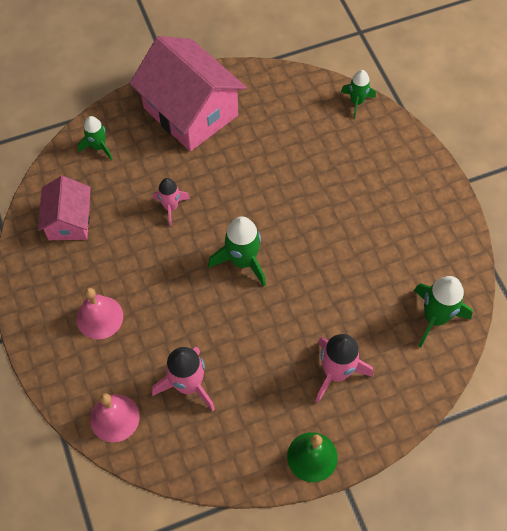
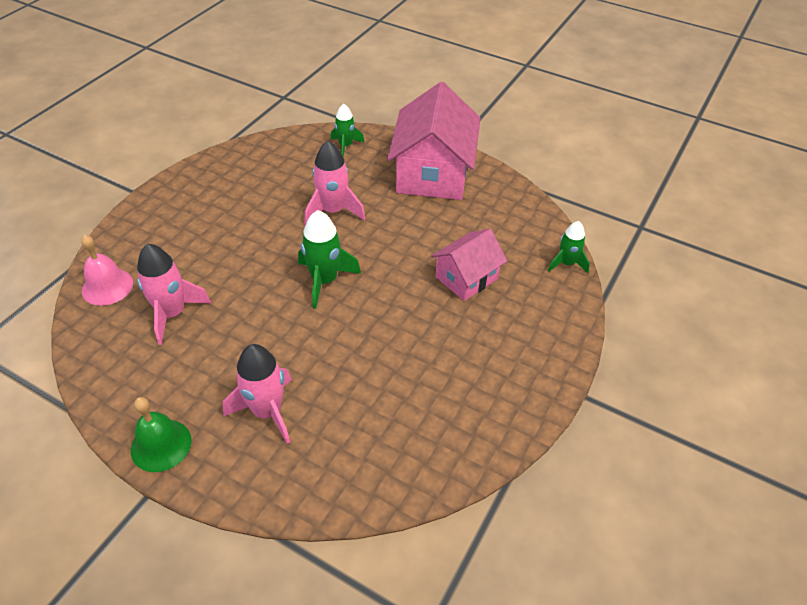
camera: 50 degrees right, 15 degrees down
pink house [38,176,91,240] -> pink house moved to [431,229,507,301]
pink bell [76,288,123,339] -> none
pink rocket [153,178,190,226] -> pink rocket [305,141,365,225], size x1.58
green rocket [414,276,473,347] -> none

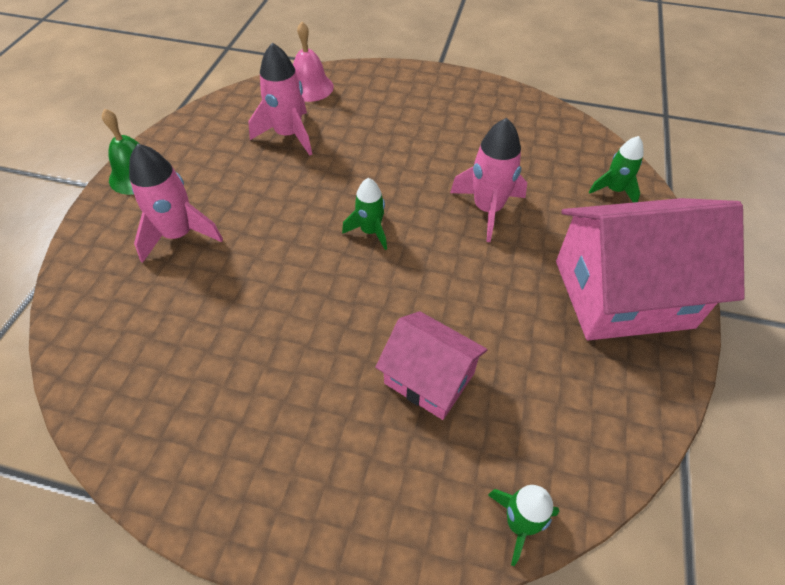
camera: 75 degrees right, 5 degrees up
green rocket [298,210,361,309] -> green rocket [342,178,387,250], size x0.63

